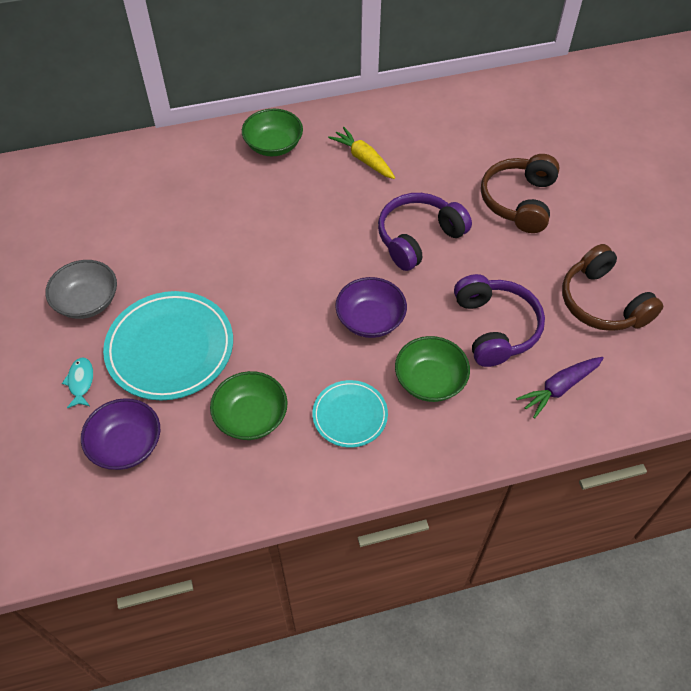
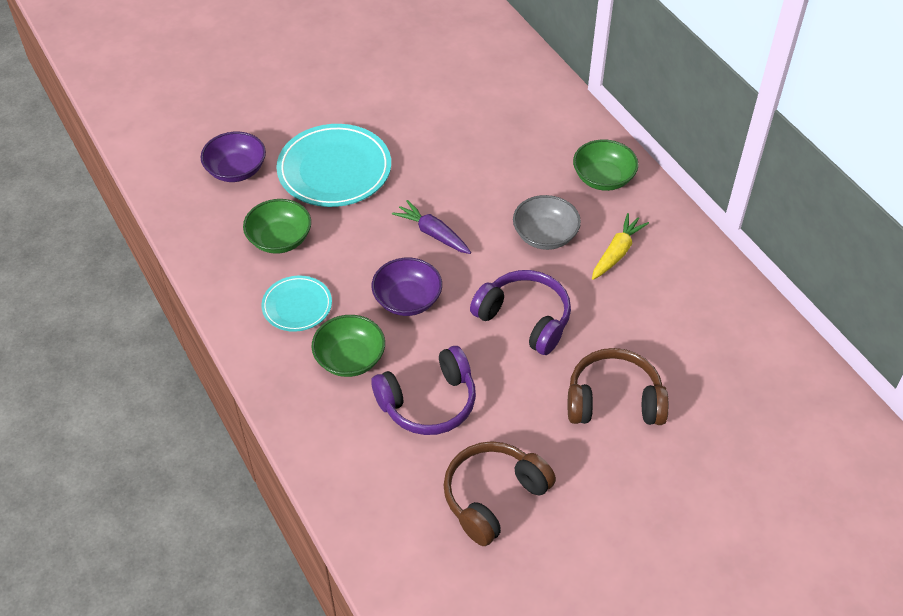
camera: 75 degrees right, 5 degrees down
grey bowl [45,260,117,319] -> grey bowl moved to [513,195,581,250]
turquoise fish [62,357,93,408] -> none
purple carrot [516,357,604,419] -> purple carrot moved to [392,200,471,254]

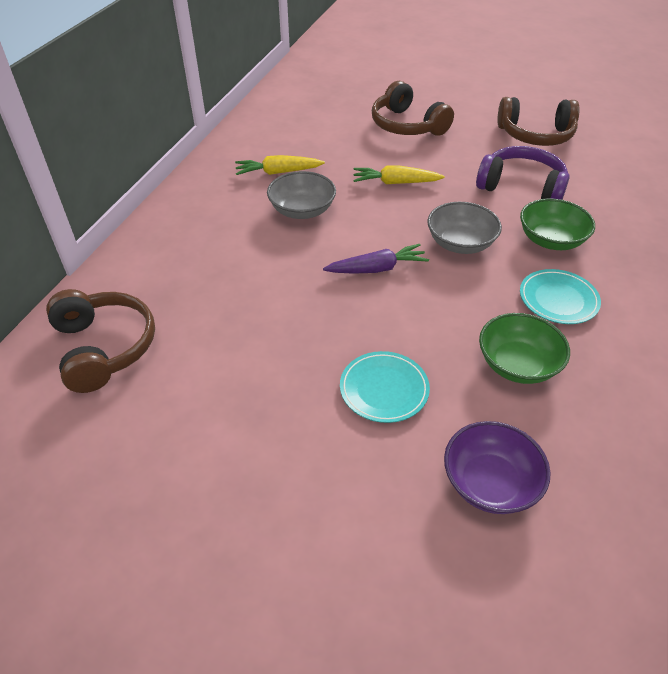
camera: 130 degrees left, 5 degrees down
turquoise plate [276,124,391,207] -> turquoise plate [340,351,430,423], size x0.56
purple bowl [372,258,442,316] -> grey bowl [427,202,502,254]
purple carrot [392,200,471,254] -> purple carrot turned 105 degrees counterclockwise [323,244,429,274]
purple headphones [470,270,571,355] -> yellow carrot [353,165,445,184]
green bowl [573,139,639,191] -> none
none -> brown headphones [46,289,155,393]

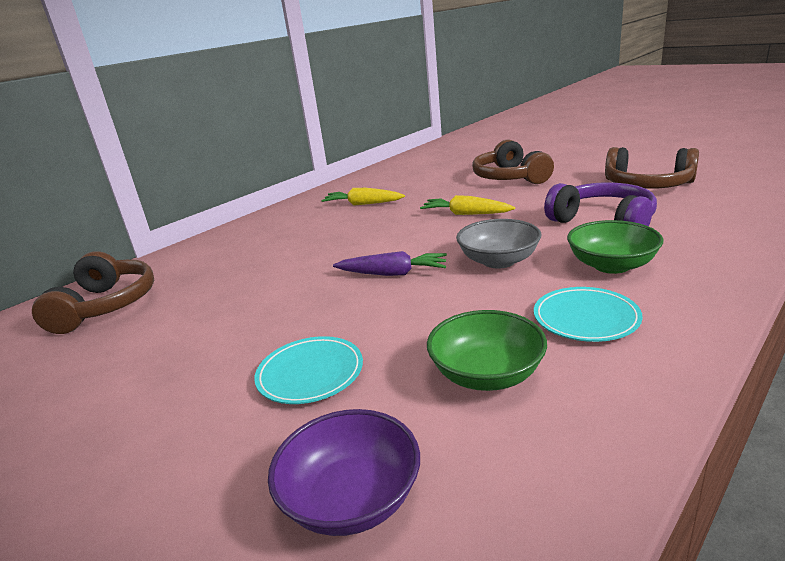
camera: 25 degrees right, 20 degrees down
grey bowl [267,171,336,219] -> none

